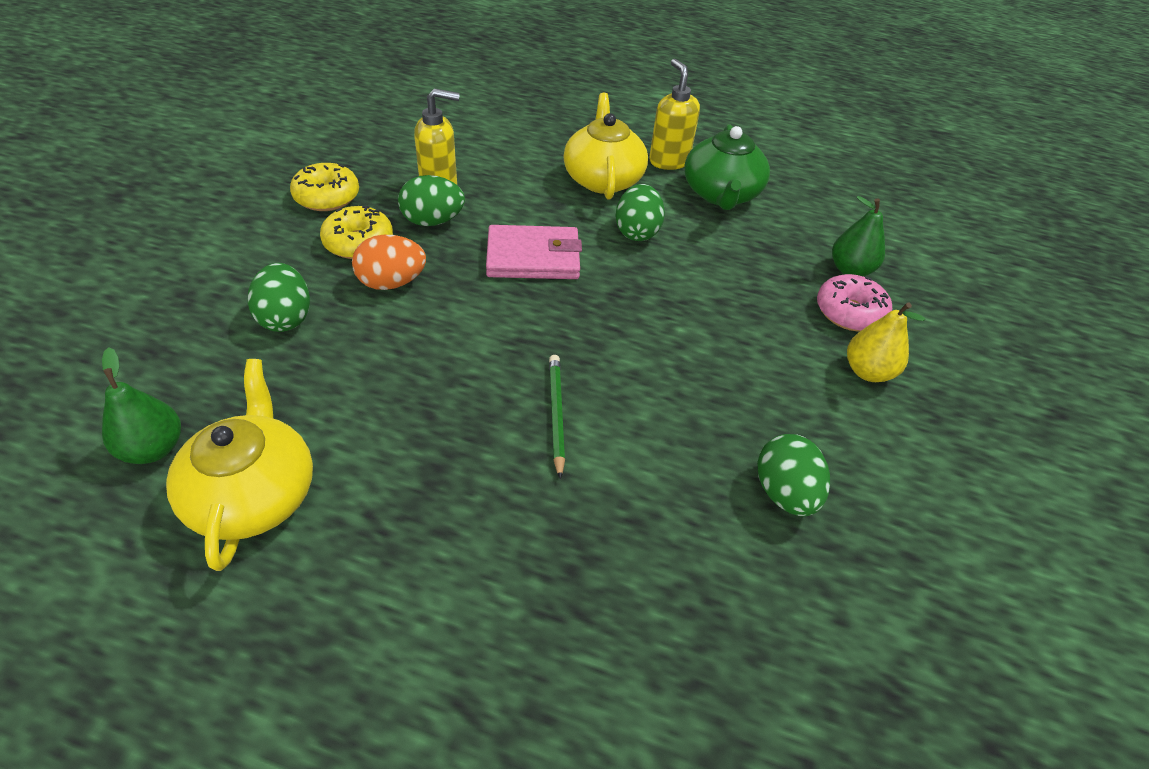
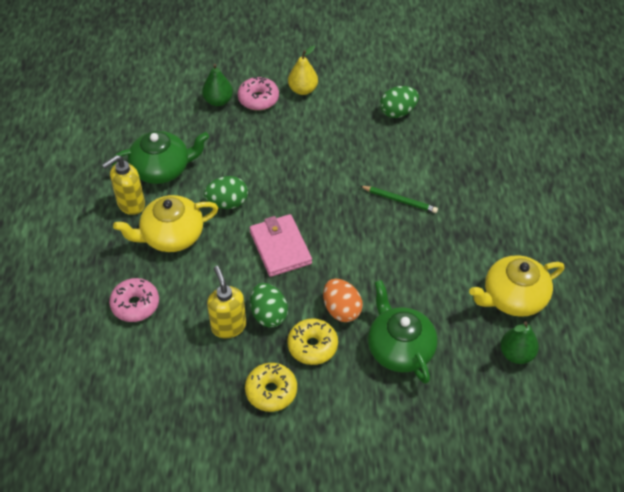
camera: 105 degrees left, 5 degrees up
green egg [248,263,310,332] -> green teapot [368,280,438,384]
green pencil [549,355,565,479] -> green pencil turned 135 degrees counterclockwise [360,186,438,213]
none -> pink donut [109,278,159,322]

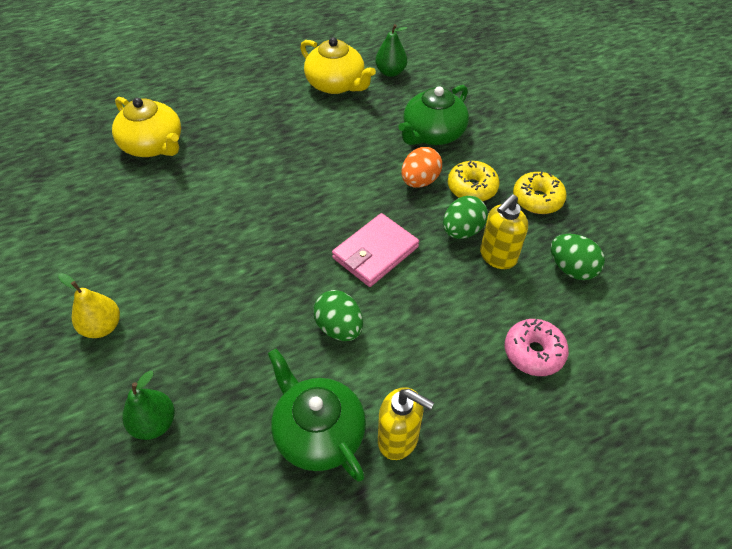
camera: 115 degrees left, 0 degrees up
yellow teapot [113,195,218,252] -> yellow teapot moved to [112,97,181,157]
pink donut [238,77,279,110] -> none
green pencil [360,186,438,213] -> none
green egg [380,86,419,118] -> green egg moved to [551,234,605,280]

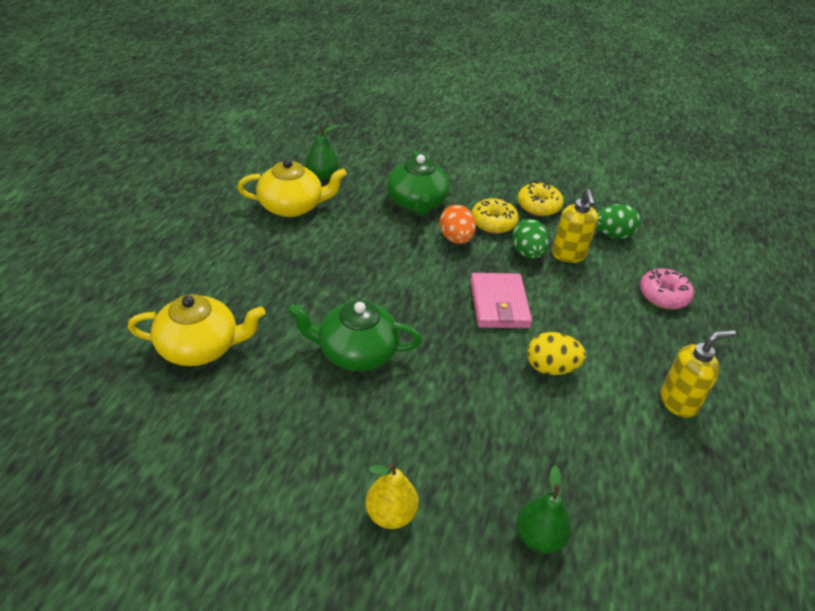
camera: 50 degrees left, 10 degrees down
green teapot [268,348,366,481] -> green teapot moved to [287,300,422,371]
green egg [313,290,363,341] -> yellow egg [527,332,586,375]

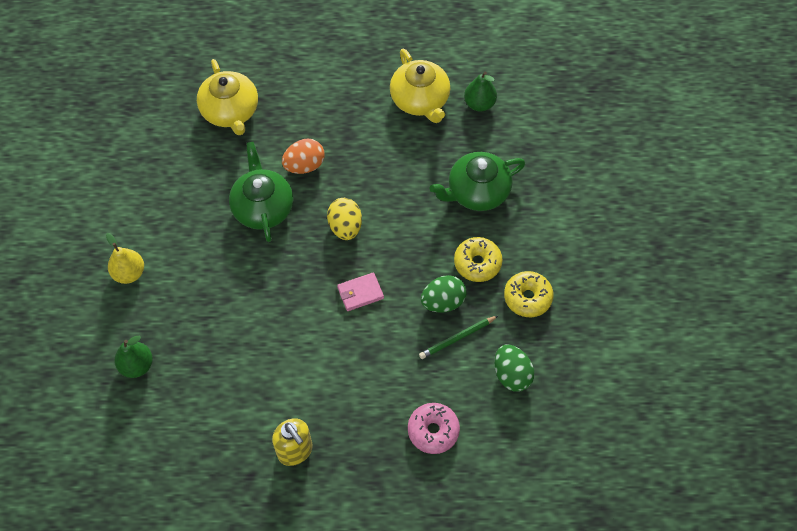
camera: 75 degrees right, 20 degrees up
orange egg [439,205,476,244] -> orange egg moved to [282,138,325,174]
pink wallet [470,273,532,328] -> pink wallet [337,272,384,311], size x0.62
yellow egg [527,332,586,375] -> yellow egg moved to [327,198,362,240]
yellow soap dispenser [552,189,598,263] -> green pencil [419,316,498,359]

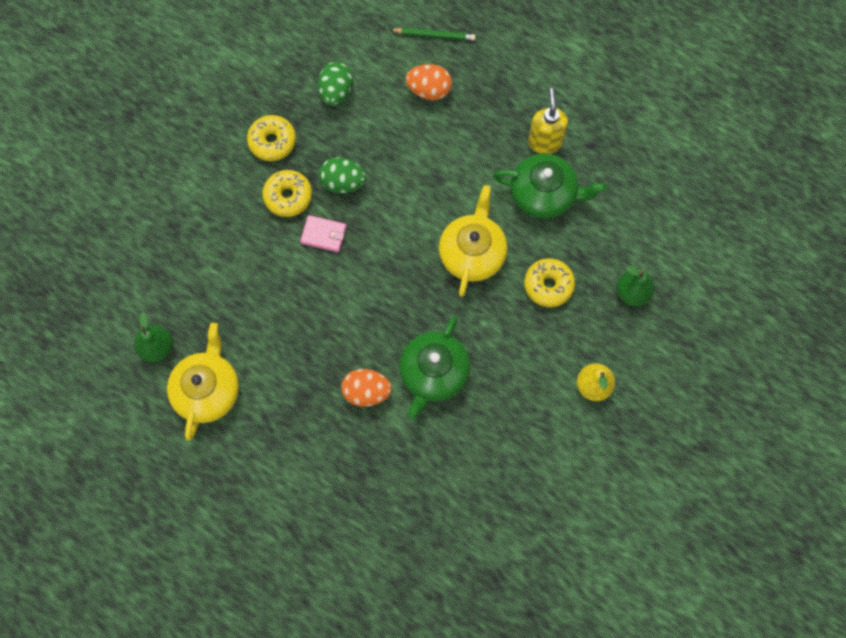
camera: 145 degrees left, 10 degrees up
yellow teapot [197,59,258,135] -> yellow teapot moved to [439,185,508,297]
yellow egg [327,198,362,240] -> none
pink wallet [337,272,384,311] -> pink wallet moved to [300,215,347,253]
pink donut [408,403,460,454] -> orange egg [406,64,452,100]
green pencil [419,316,498,359] -> green pencil moved to [391,28,476,41]
green teapot [430,152,526,211] -> green teapot moved to [493,153,606,219]
none -> yellow donut [524,258,575,307]

